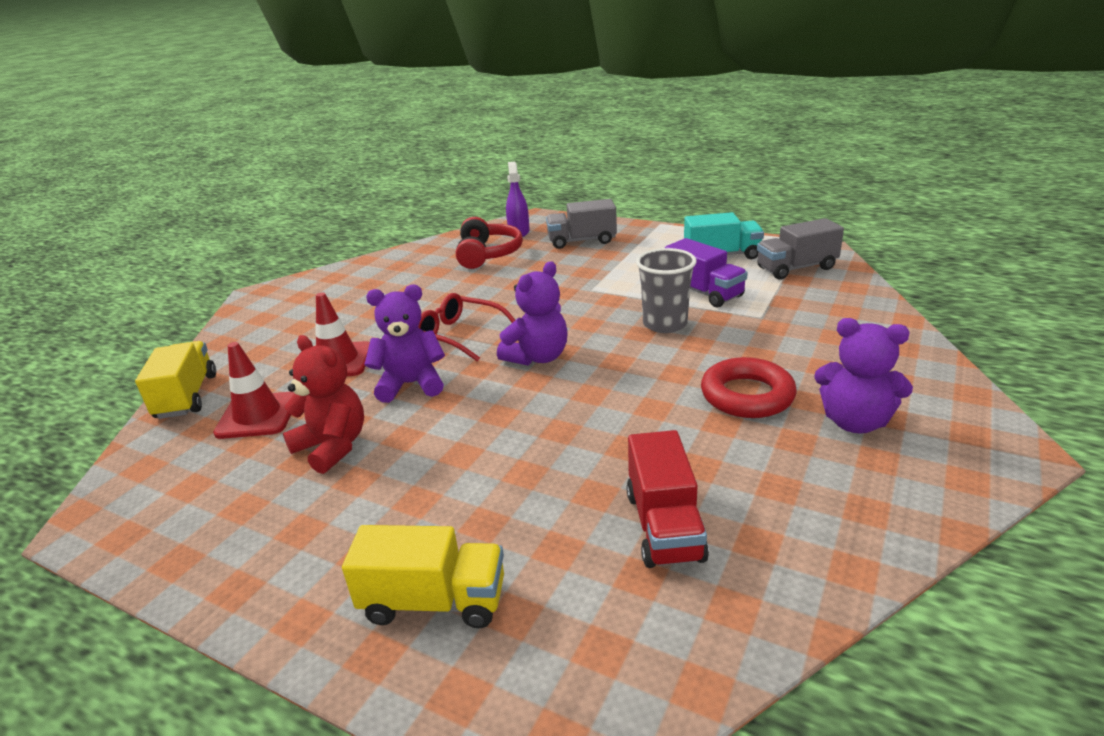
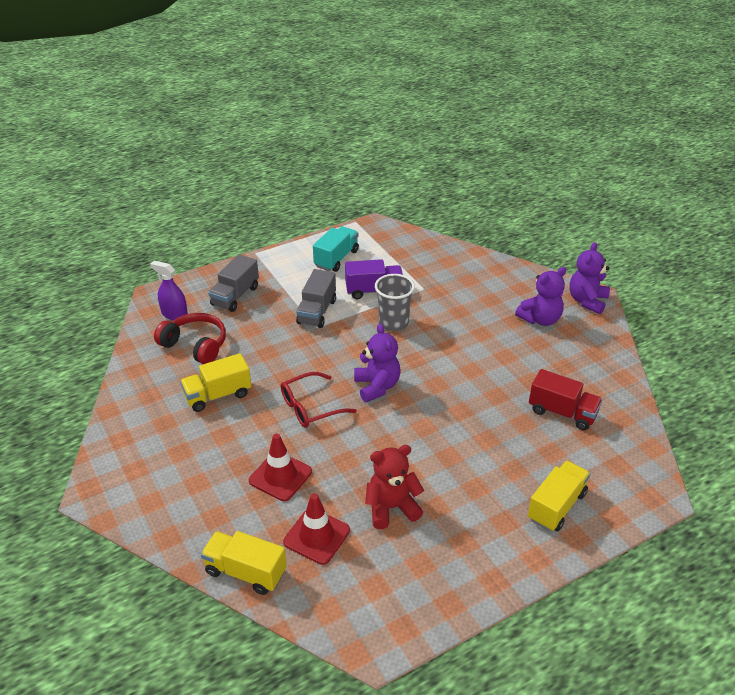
camera: 60 degrees left, 10 degrees up
purple teddy bear [364,285,445,403] -> purple teddy bear moved to [569,242,610,314]
red ring [701,357,797,418] -> none
grey truck [757,218,844,279] -> grey truck moved to [296,269,336,328]
none -> yellow truck [180,353,252,412]

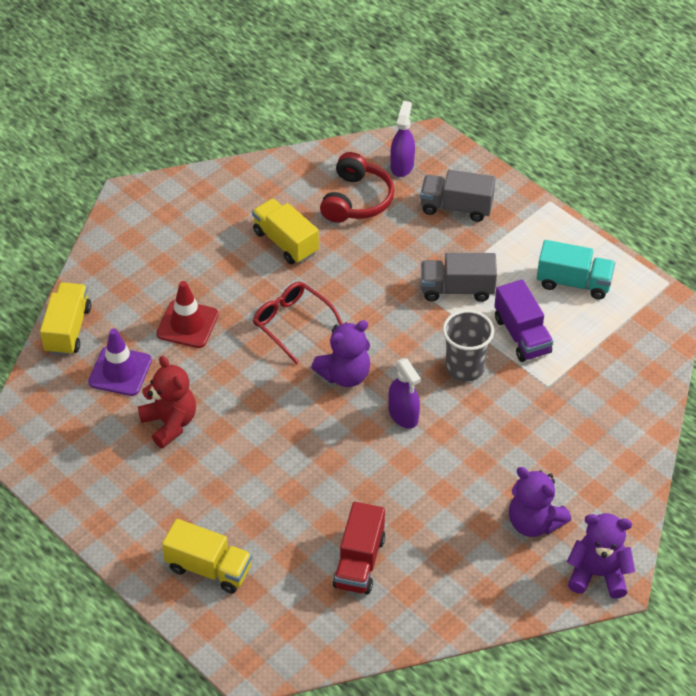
camera: 75 degrees right, 10 degrees up
red traffic cone [283,493,350,565] -> purple traffic cone [88,328,152,396]
none -> purple spray bottle [388,358,421,429]

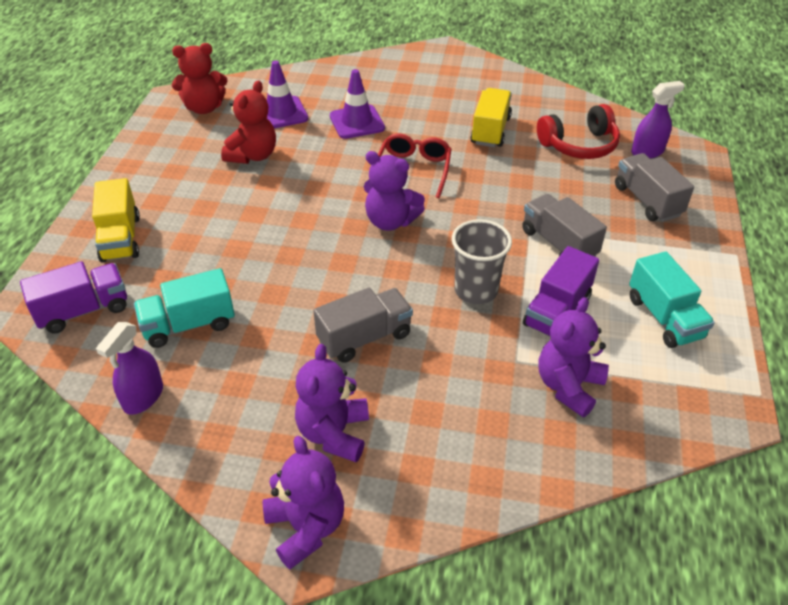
camera: 55 degrees right, 5 degrees down
yellow truck [40,282,91,356] -> none
red traffic cone [156,281,219,348] -> purple traffic cone [330,69,385,139]
red truck [333,502,385,595] -> turquoise truck [134,268,235,348]
purple spray bottle [388,358,421,429] -> purple spray bottle moved to [96,322,163,415]
none -> purple truck [20,261,127,333]
none -> red teddy bear [172,43,228,114]
none -> grey truck [313,287,413,363]
none -> purple teddy bear [538,297,609,417]

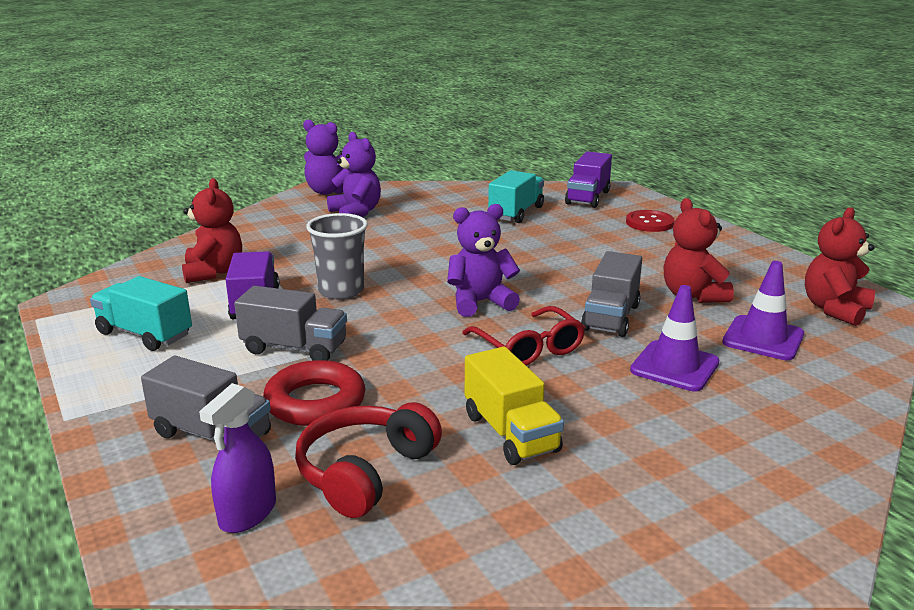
camera: 140 degrees right, 20 degrees down
yellow truck [92,178,140,262] -> red button [626,210,674,232]
purple spray bottle [96,322,163,415] -> none
grey truck [313,287,413,363] -> grey truck moved to [581,251,642,337]
purple teddy bear [538,297,609,417] -> red teddy bear [182,178,242,283]
none -> red ring [263,360,366,426]

